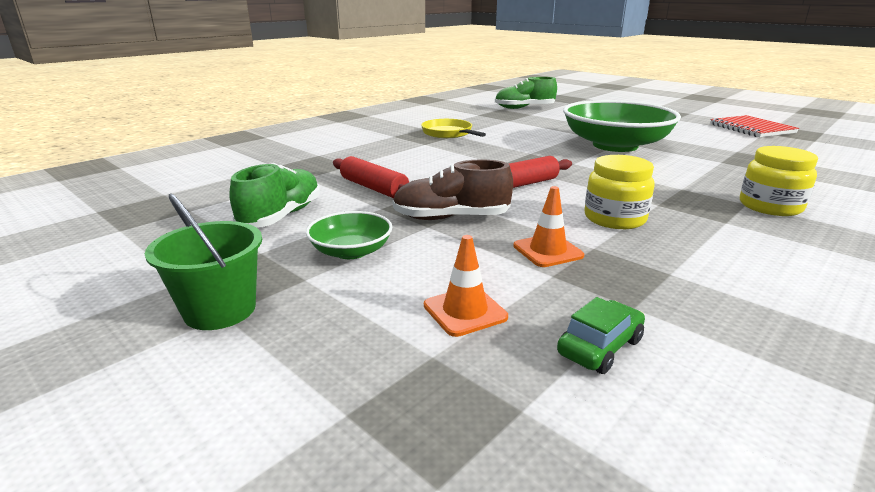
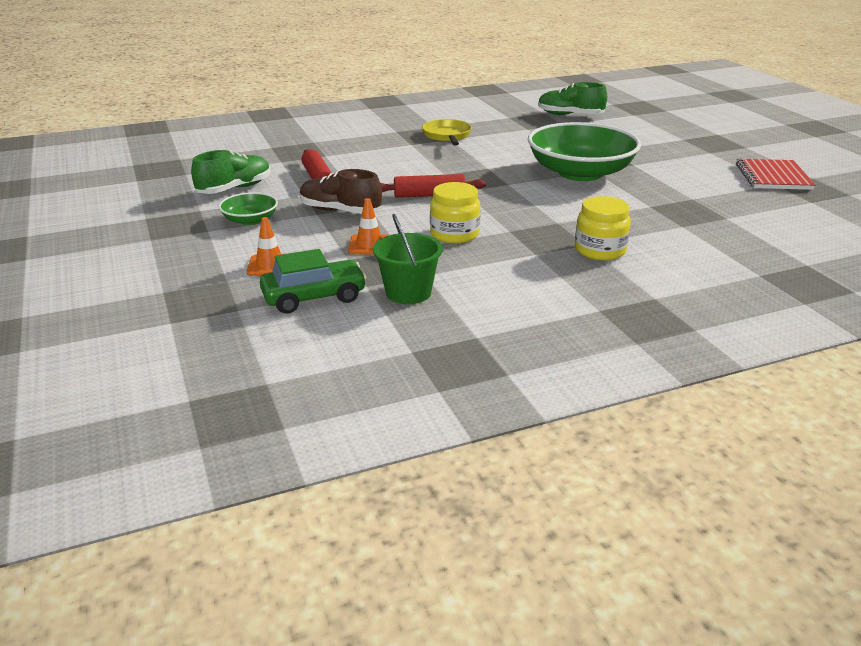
camera: 25 degrees right, 5 degrees up
green bucket [145,193,262,330] -> green bucket moved to [373,214,443,304]
green car [557,297,645,374] -> green car [260,249,367,314], size x1.60

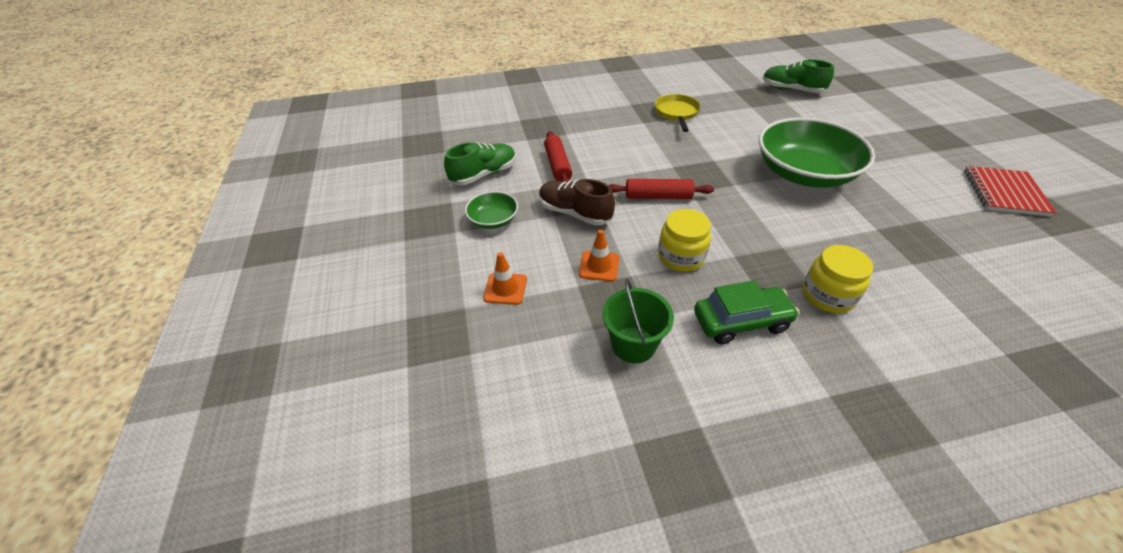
camera: 10 degrees right, 15 degrees up
green car [260,249,367,314] -> green car moved to [694,281,799,344]

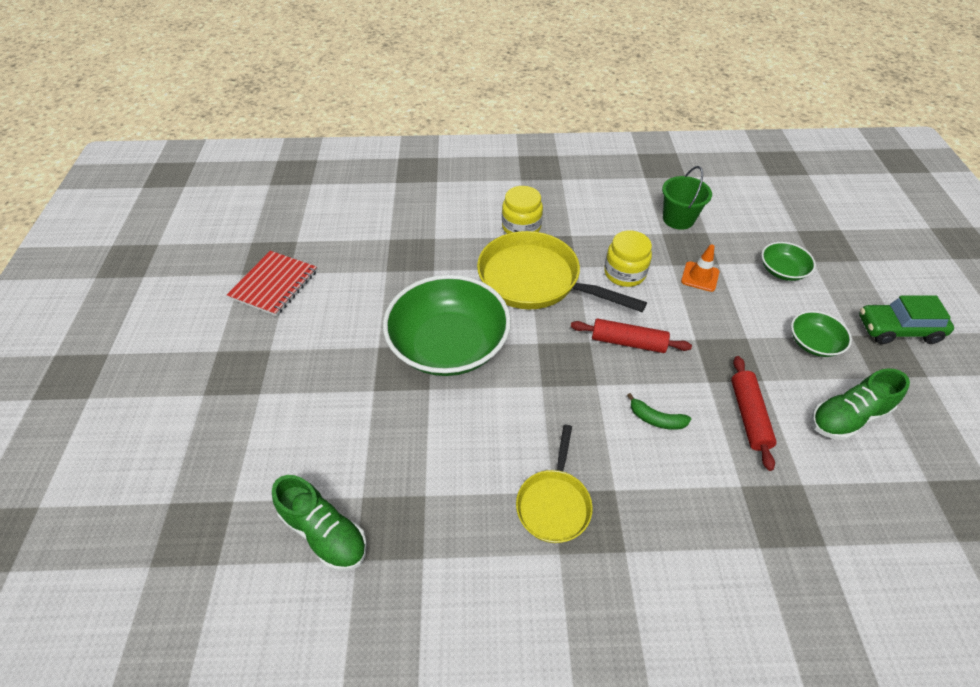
camera: 170 degrees left, 5 degrees up
orange traffic cone [483,252,527,305] -> green bowl [761,242,816,281]
brown shoe [539,179,615,225] -> none
green car [694,281,799,344] -> green car moved to [859,295,954,344]
none -> yellow pan [477,231,647,312]
none -> green banana [627,393,691,430]

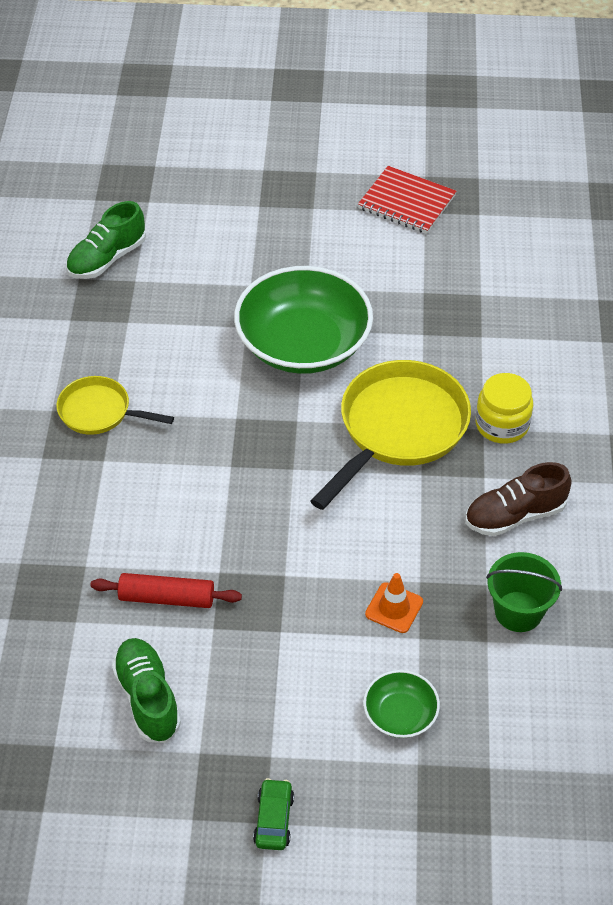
camera: 95 degrees right, 0 degrees up
red rolling pin [571,319,692,353] -> none
yellow jar [604,231,652,287] -> none
green banana [627,393,691,430] -> none
green bowl [791,311,852,357] -> none
green car [859,295,954,344] -> green car [253,778,294,850], size x0.63
none -> brown shoe [465,462,572,536]

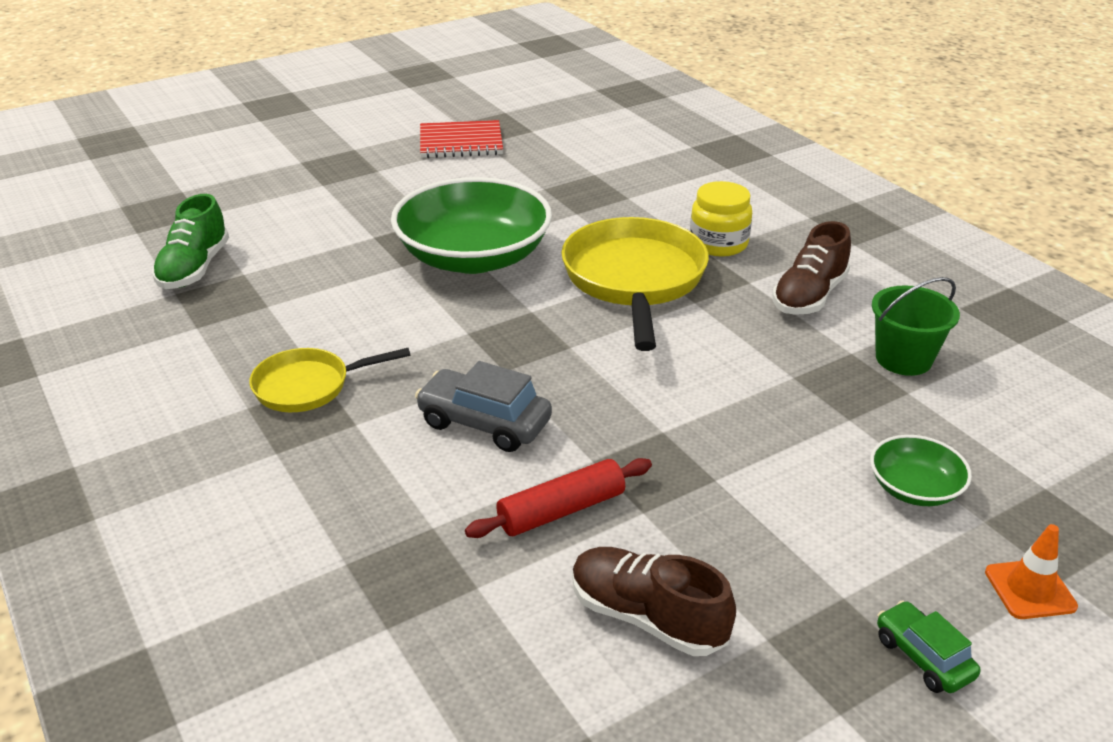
camera: 35 degrees left, 15 degrees down
green shoe [112,638,181,743] -> brown shoe [572,547,736,656]
orange traffic cone [365,573,423,633] -> orange traffic cone moved to [985,524,1078,619]
none -> grey car [415,361,552,452]

